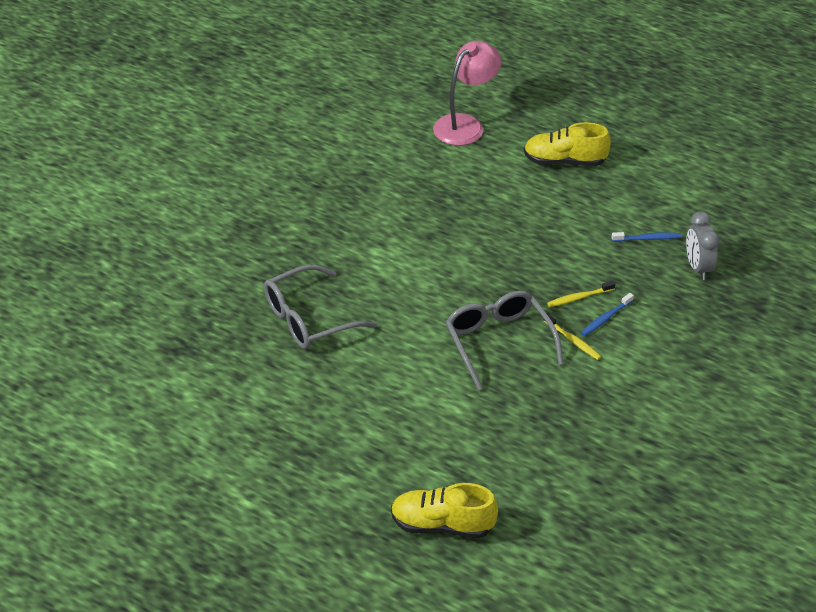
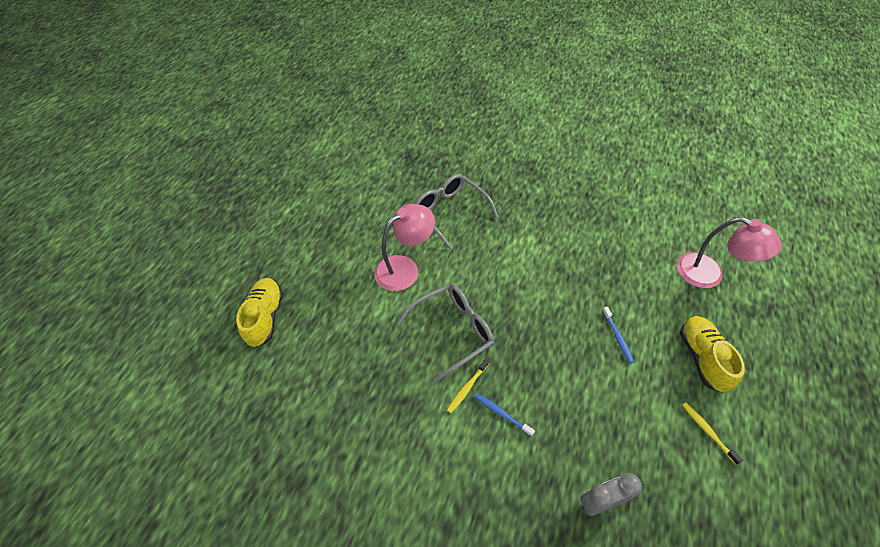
camera: 80 degrees right, 10 degrees up
yellow toothbrush [547,281,615,307] -> yellow toothbrush moved to [682,402,743,465]
blue toothbrush [612,232,681,242] -> blue toothbrush moved to [602,307,634,363]
none -> pink lamp [374,204,435,291]

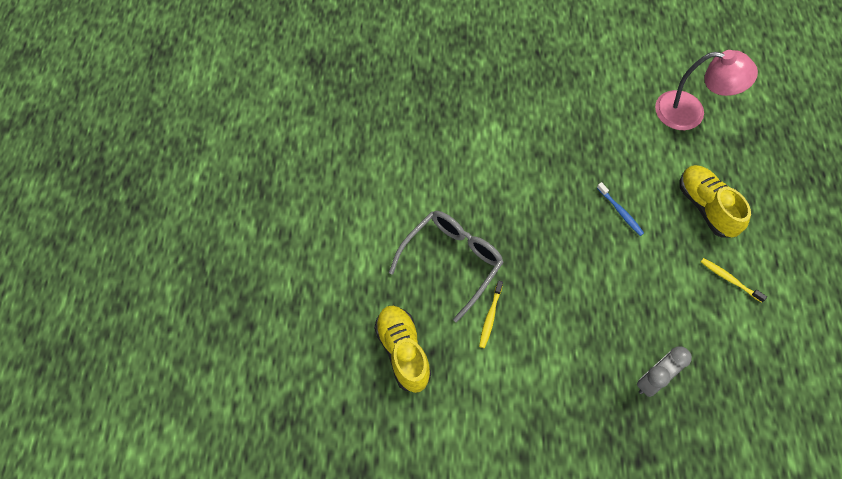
camera: 20 degrees left, 10 degrees up
yellow shoe [236,278,283,348] -> yellow shoe moved to [374,306,431,393]
pink lamp [374,204,435,291] -> none
grey glasses [415,174,499,250] -> none
blue toothbrush [474,393,535,436] -> none

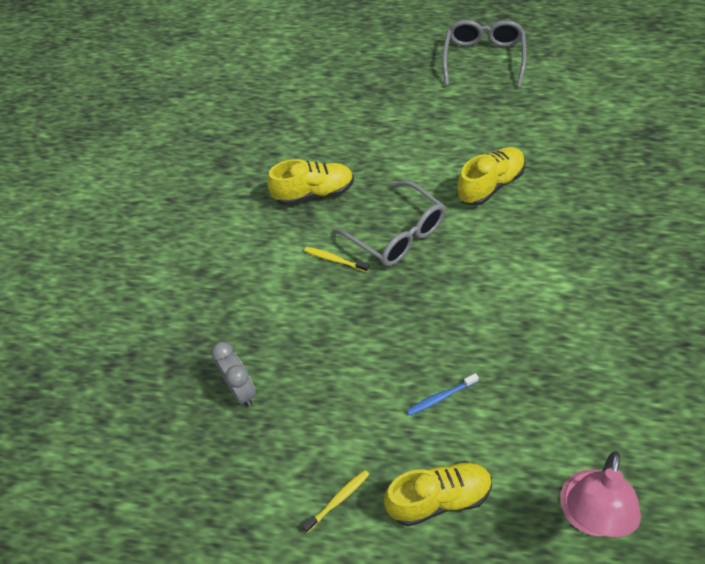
camera: 105 degrees right, 10 degrees down
none -> grey glasses [442,20,527,87]
none -> yellow shoe [457,147,525,206]

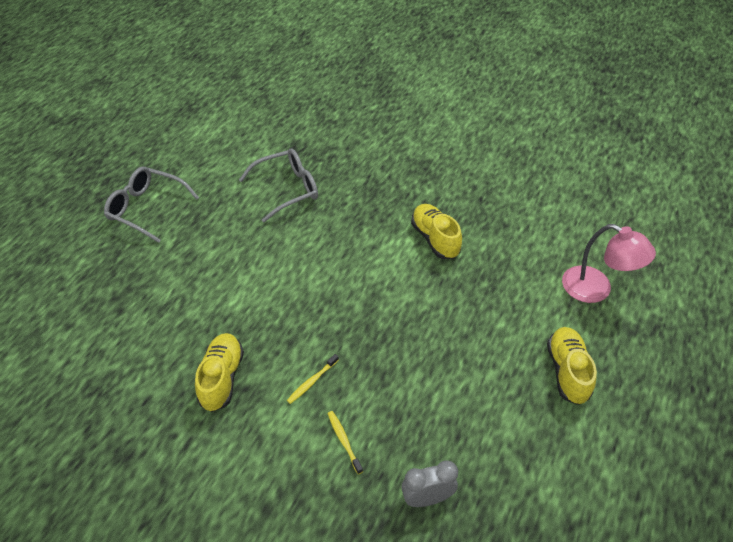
camera: 80 degrees left, 5 degrees down
yellow toothbrush [302,470,369,533] -> yellow toothbrush moved to [327,411,363,474]
grey glasses [333,181,445,266] -> grey glasses moved to [239,148,318,223]
blue toothbrush [407,373,479,416] -> none
yellow shoe [457,147,525,206] -> yellow shoe moved to [411,204,462,259]

